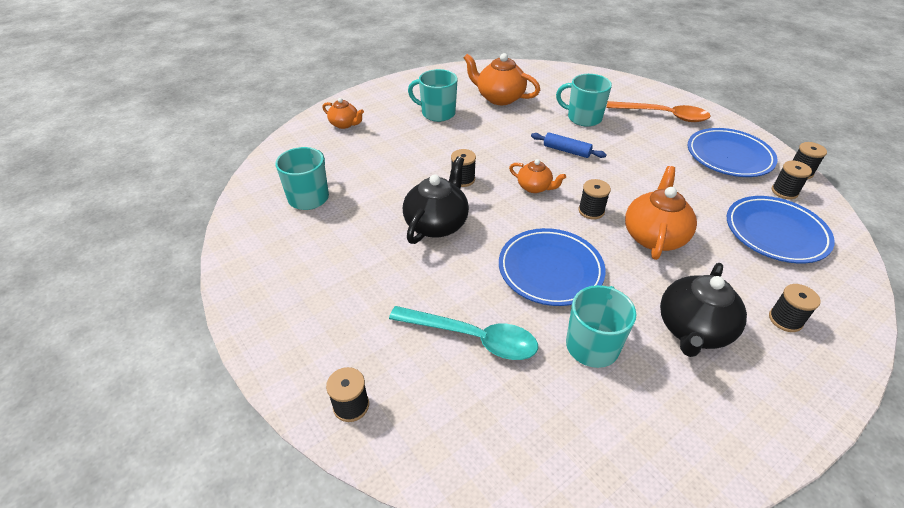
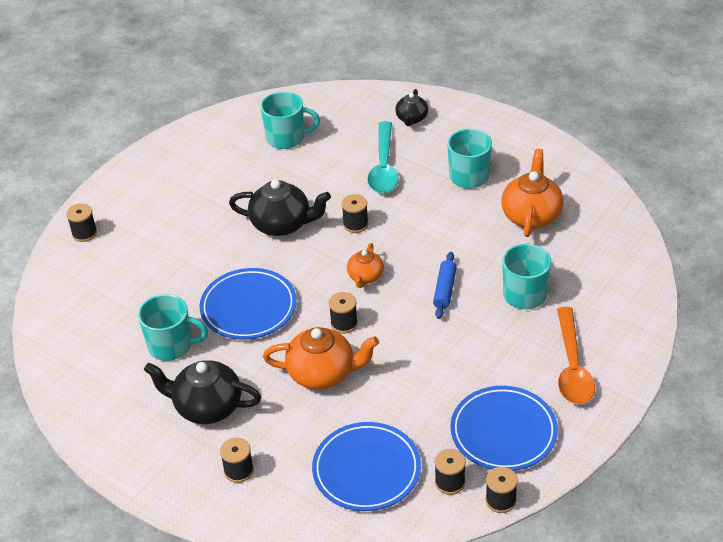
camera: 75 degrees right, 0 degrees up
orange teapot [322,98,364,129] -> black teapot [395,89,428,126]
turquoise spoon [389,306,538,360] -> turquoise spoon moved to [367,121,399,193]

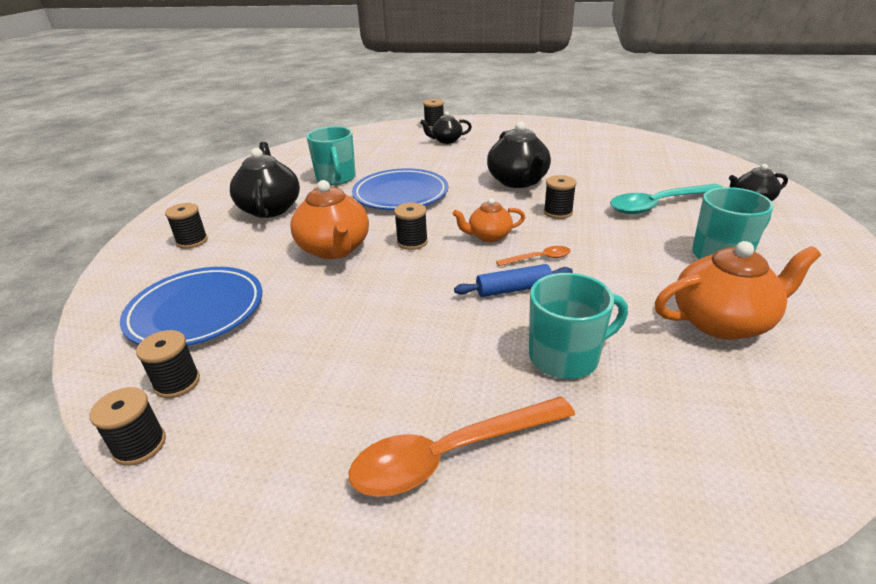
camera: 65 degrees right, 10 degrees down
turquoise mug [260,91,320,149] -> none
blue plate [451,386,558,471] -> none
none -> black teapot [420,112,472,144]
none -> orange spoon [496,246,570,266]

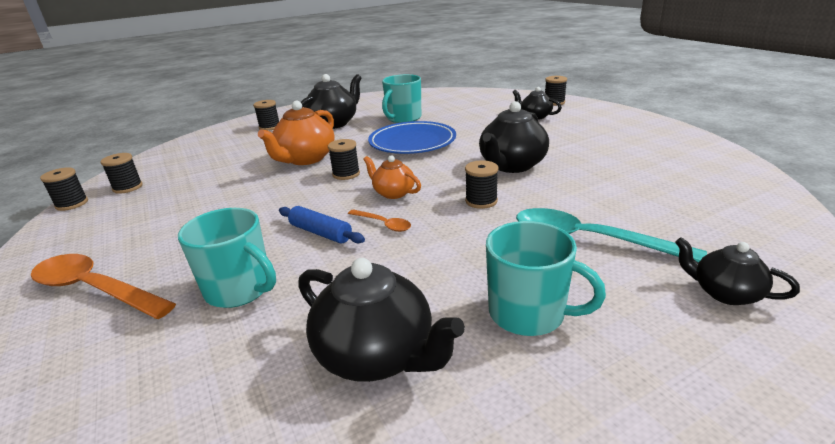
camera: 50 degrees right, 5 degrees down
blue plate [120,267,262,346] -> none
orange teapot [655,241,821,340] -> black teapot [298,258,465,382]

